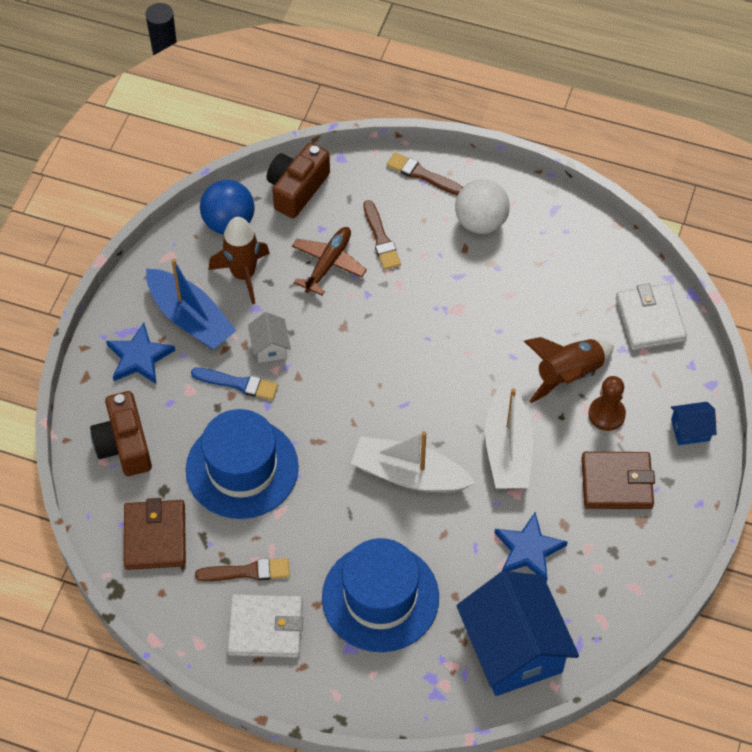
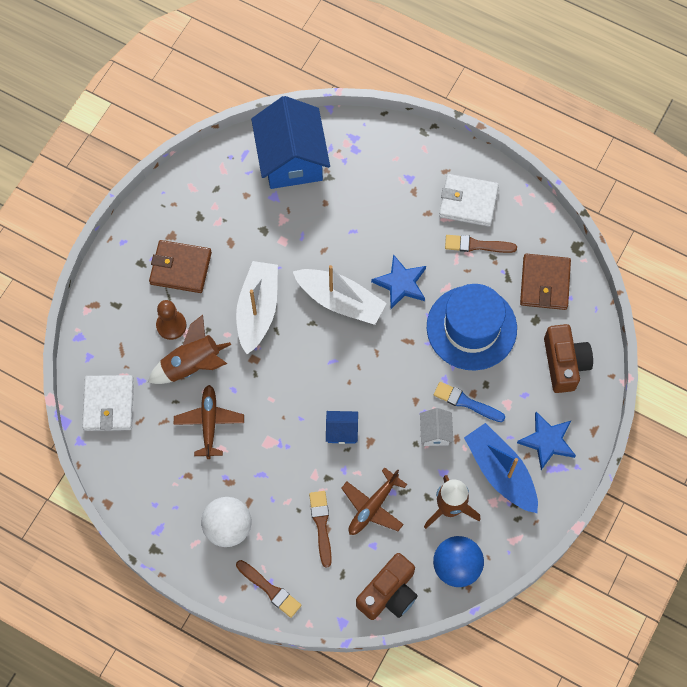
camera: 170 degrees left, 10 degrees up
blue hat [322,538,439,652] -> none
blue star [494,512,568,582] -> blue star moved to [371,254,426,309]
blue house [671,402,717,445] -> blue house moved to [326,411,358,444]
none -> brown plane [174,385,244,459]

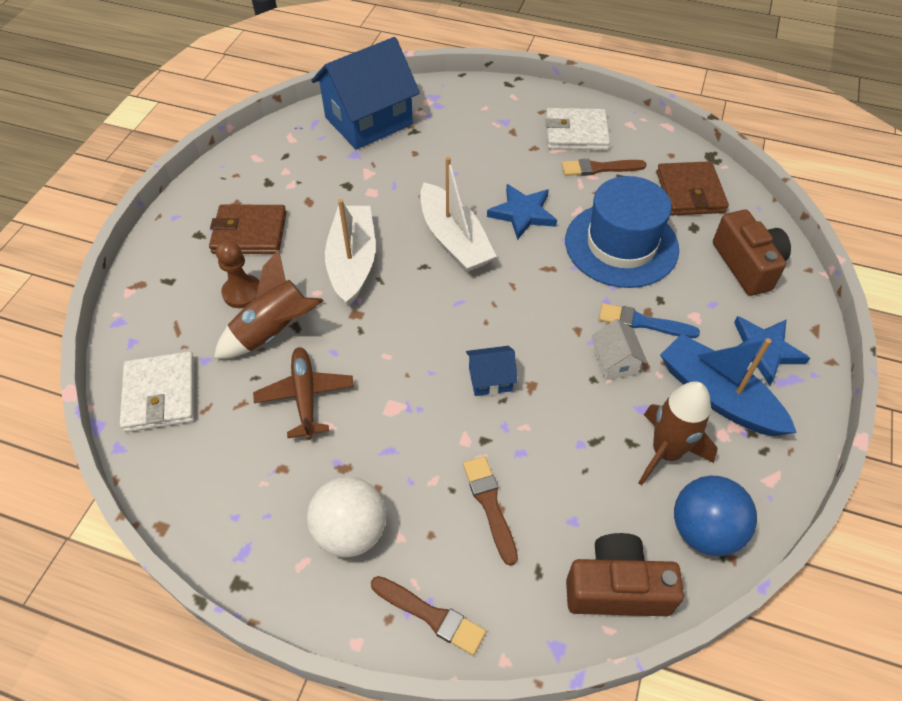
camera: 10 degrees left, 15 degrees down
blue house [251,96,330,189] -> blue house turned 75 degrees clockwise [311,37,420,149]
white boat [292,265,387,325] -> white boat turned 45 degrees clockwise [420,157,497,272]
brown plane [341,467,407,535] -> none
brown camera [356,553,418,620] -> brown camera turned 120 degrees counterclockwise [566,533,684,616]

